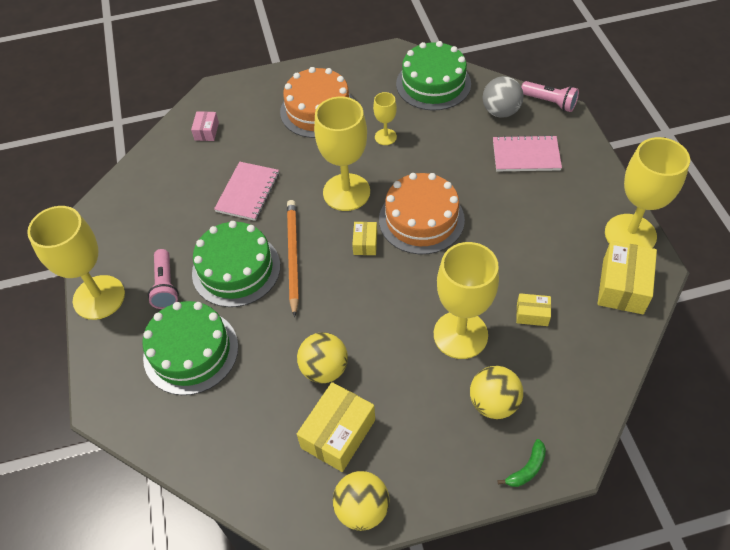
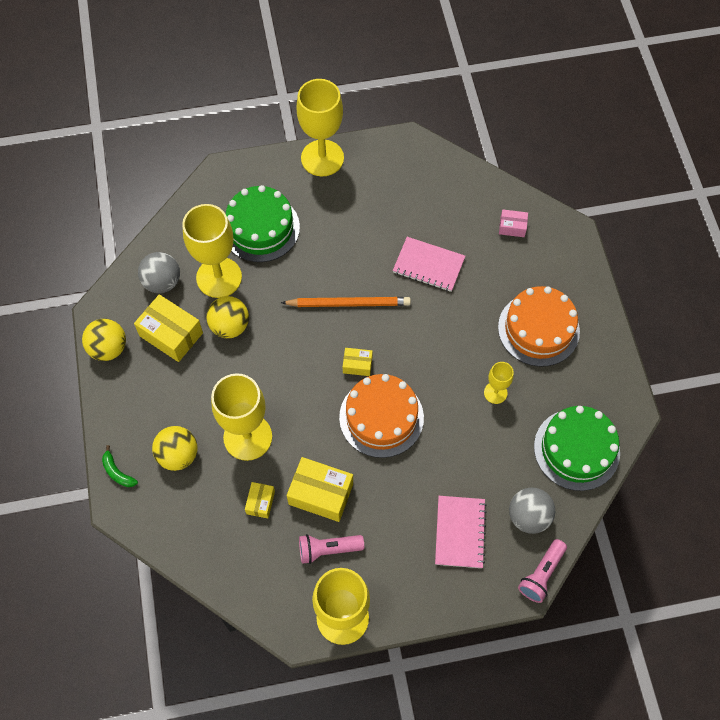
camera: 90 degrees right, 10 degrees up
pink flashlight [148,249,179,309] -> pink flashlight moved to [299,534,364,564]
green cake [192,221,280,307] -> none
yellow goblet [314,97,370,211] -> yellow goblet moved to [182,204,242,298]
yellow box [598,241,657,314] -> yellow box moved to [287,457,353,522]
none -> grey ball [138,252,180,293]

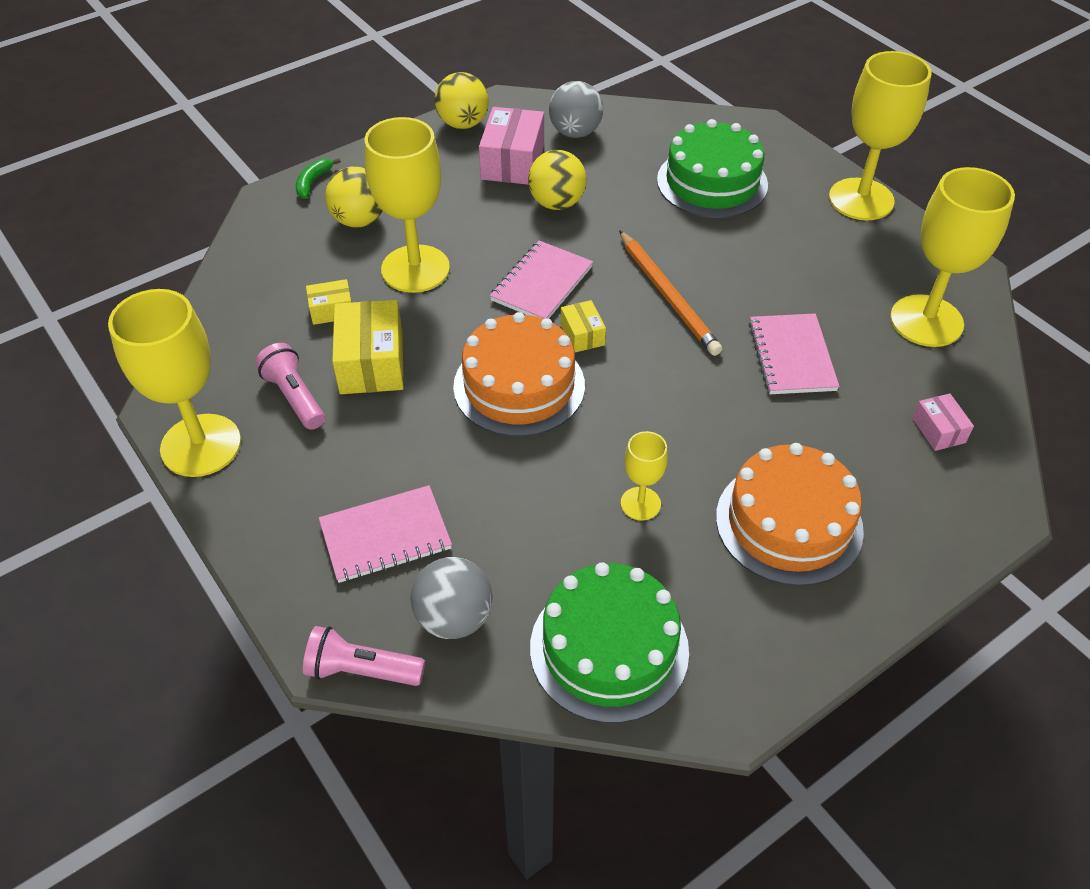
camera: 65 degrees right, 15 degrees down
yellow box [134,294,203,362] -> pink box [479,107,544,185]
yellow goblet [182,204,242,298] -> yellow goblet moved to [890,167,1015,347]
none -> pink notebook [490,241,593,319]

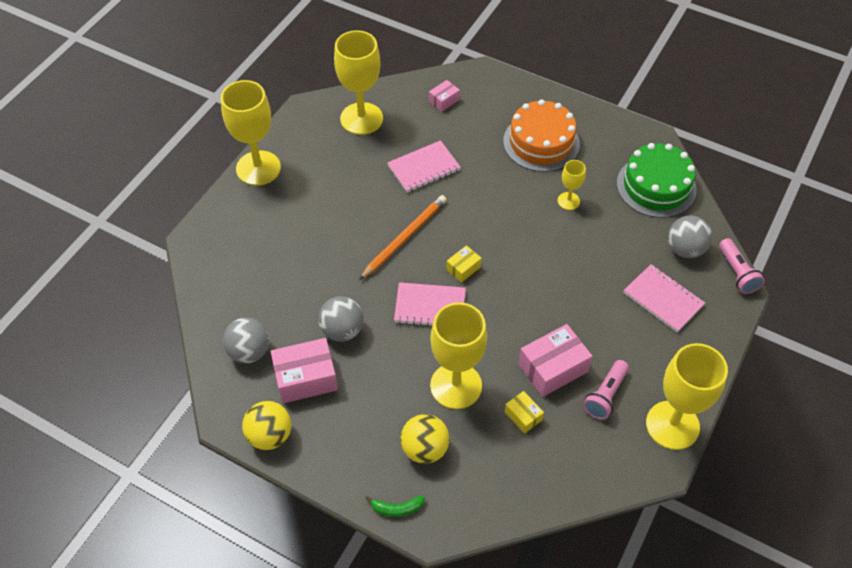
camera: 115 degrees left, 5 degrees up
yellow box [332,300,404,394] -> pink box [519,324,593,397]
orange cake [453,312,585,437] -> none
yellow ball [528,150,587,210] -> grey ball [318,296,364,342]
green cake [657,119,768,218] -> none

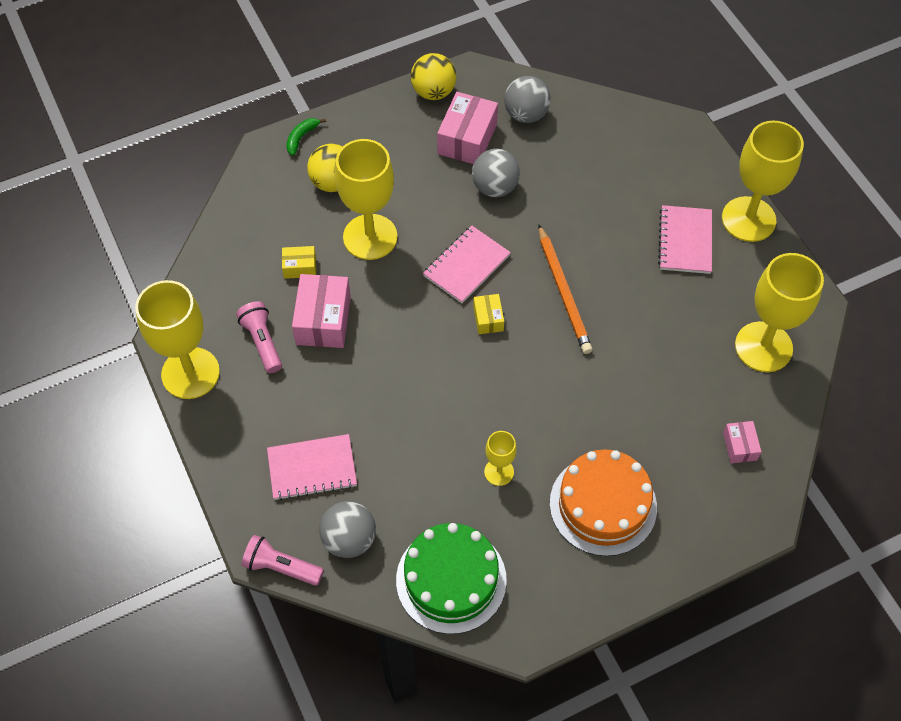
camera: 125 degrees right, 5 degrees up
pink notebook [387,140,461,193] -> pink notebook moved to [658,205,712,274]

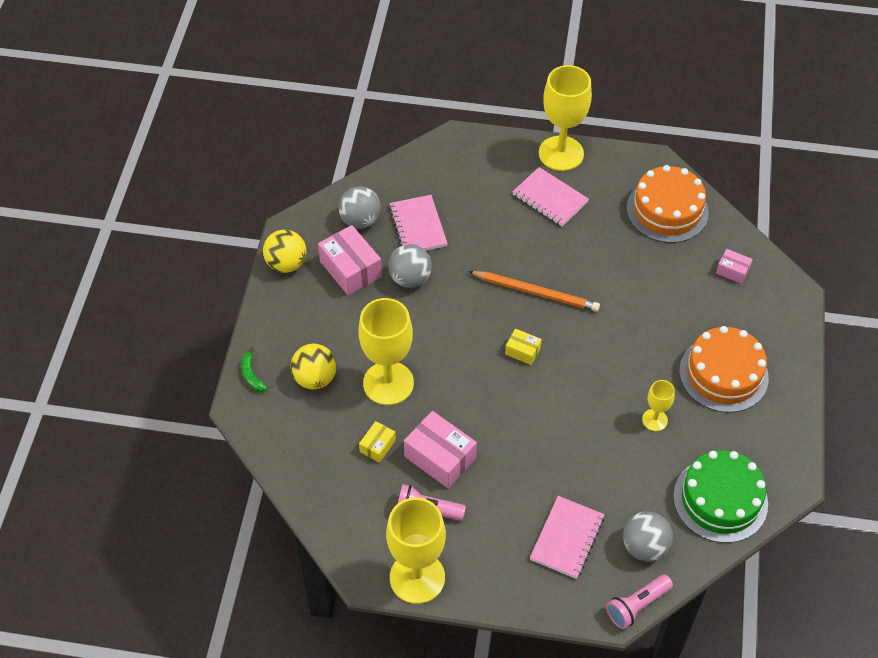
camera: 55 degrees left, 5 degrees down
pink notebook [423,226,511,303] -> pink notebook moved to [389,195,448,251]
yellow goblet [735,253,824,372] -> orange cake [627,165,709,243]

